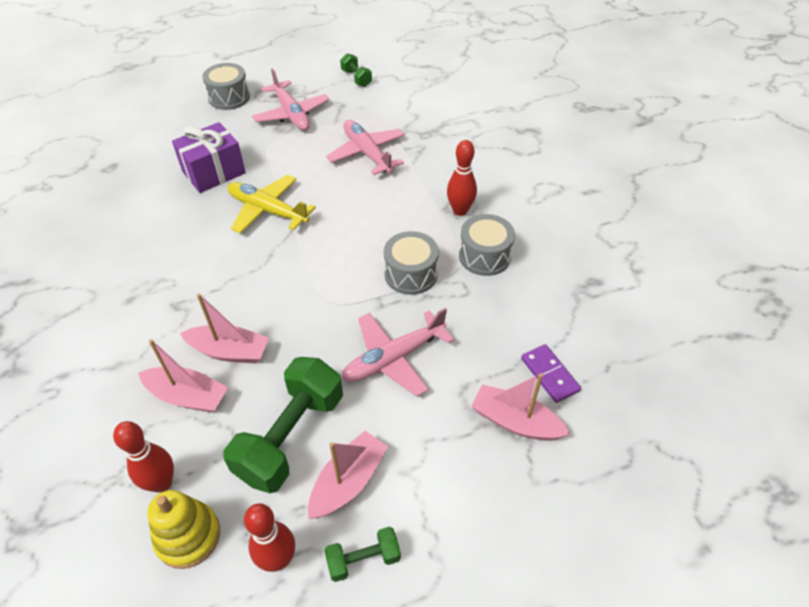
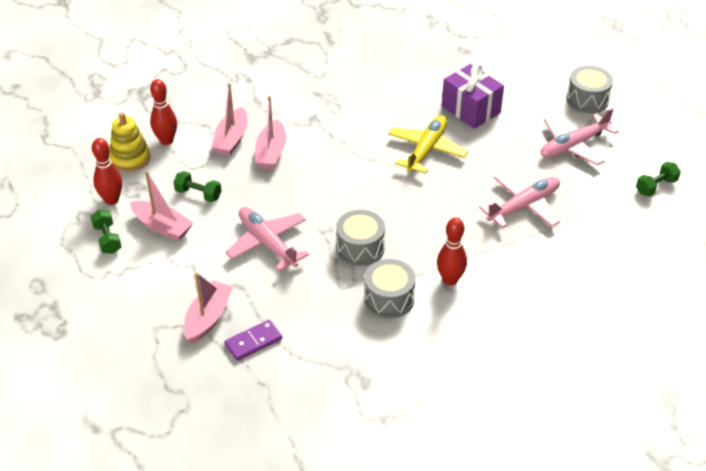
camera: 85 degrees right, 5 degrees down
green dumbbell [223,357,343,493] -> green dumbbell [173,171,221,202], size x0.49

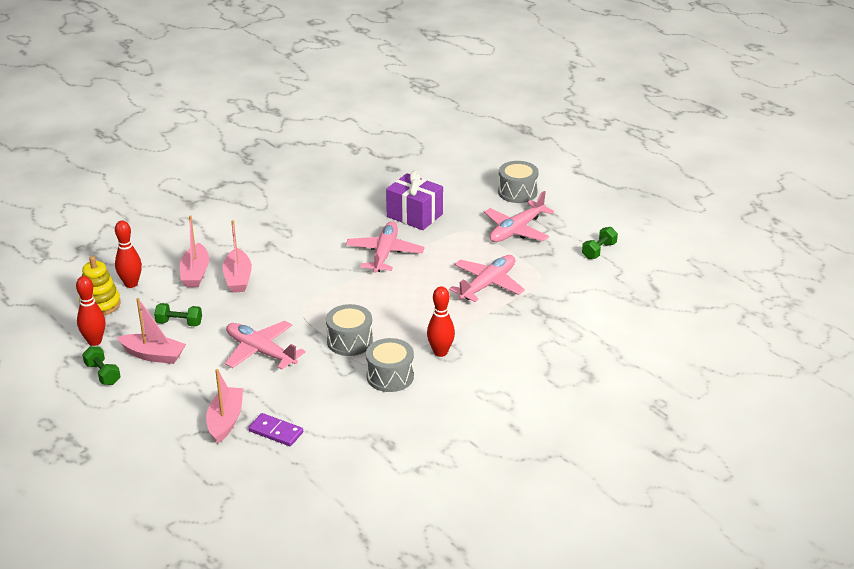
camera: 15 degrees left, 10 degrees down
purple domino [224,320,282,361] -> purple domino turned 75 degrees clockwise [248,413,303,446]
yellow plane [388,115,468,174] -> pink plane [346,221,424,273]

